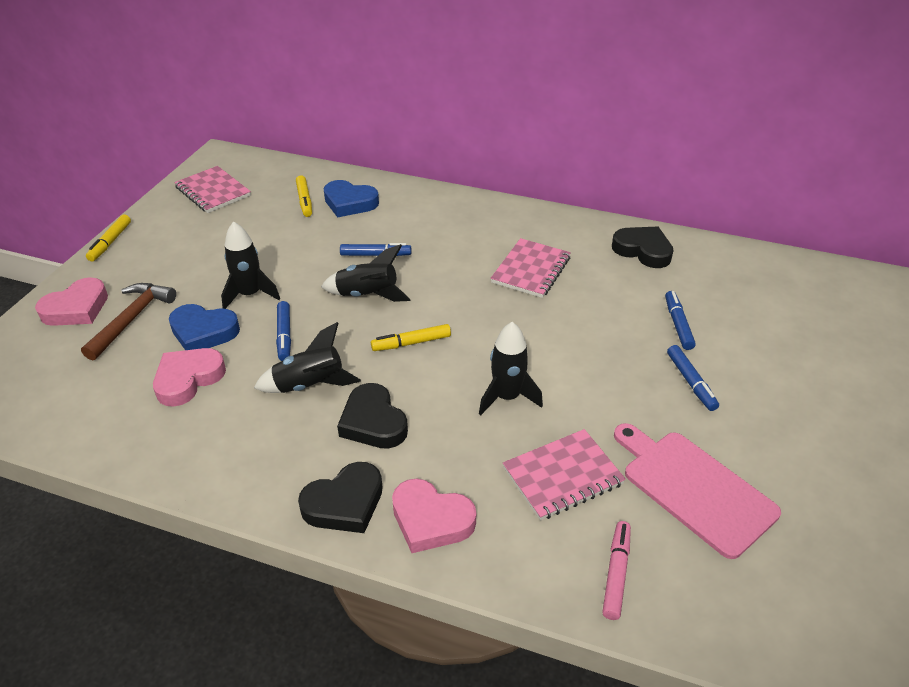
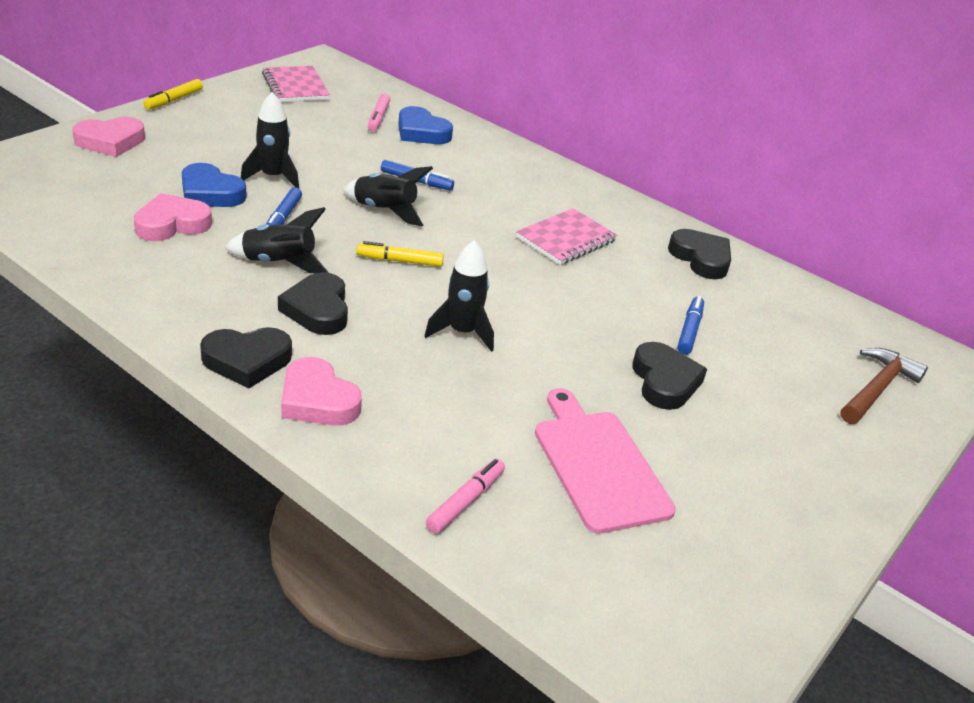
camera: 15 degrees right, 5 degrees down
brown hammer [81,283,176,360] -> brown hammer moved to [841,348,928,424]
yellow marker [296,175,312,217] -> pink marker [368,94,390,132]
pink notebook [503,429,626,520] -> none
blue marker [667,345,719,411] -> black heart [633,342,707,410]

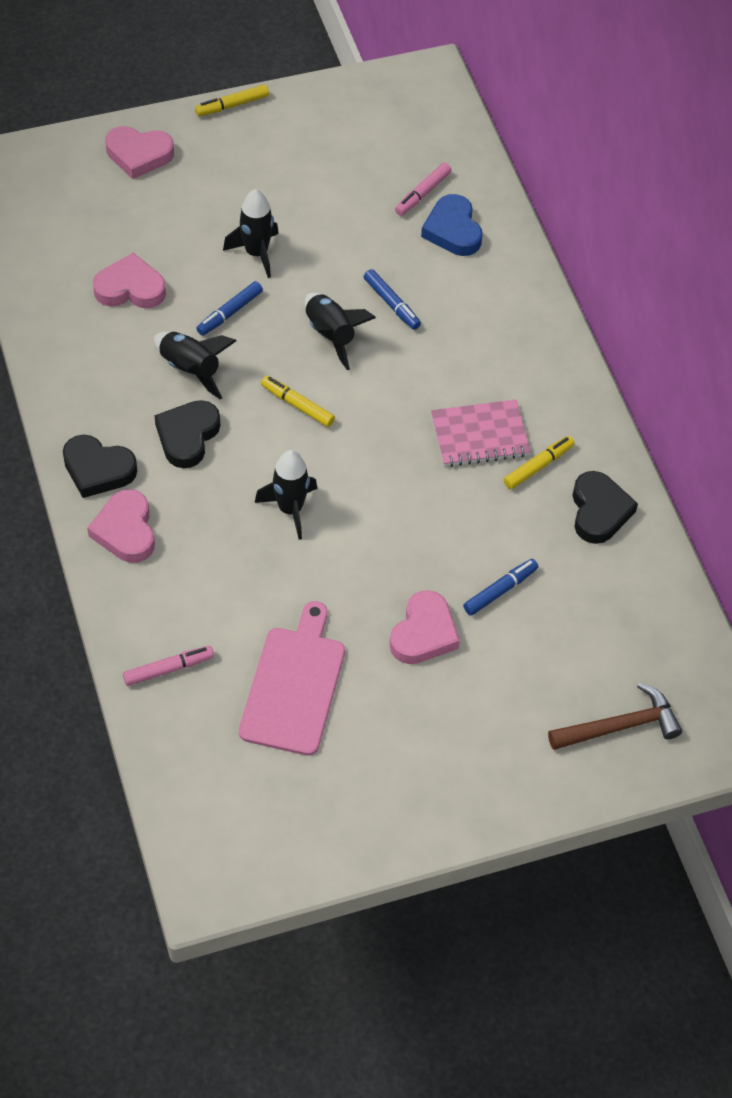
camera: 35 degrees right, 20 degrees up
blue heart [182,163,246,207] -> none
pink notebook [262,66,330,102] -> none
black heart [633,342,707,410] -> pink heart [389,590,460,664]
none -> yellow marker [504,436,575,489]

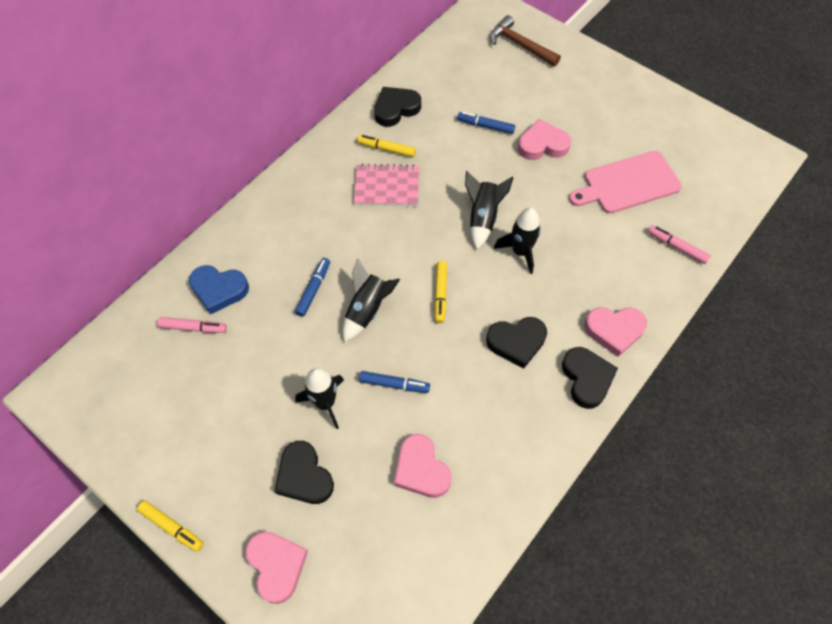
camera: 120 degrees left, 5 degrees up
pink heart [87,489,155,563] -> pink heart turned 45 degrees clockwise [584,307,647,357]
black rocket [154,332,236,399] -> black rocket moved to [465,171,514,249]
blue heart [421,194,483,256] -> blue heart turned 60 degrees clockwise [189,265,249,314]
pink notebook [431,399,531,467] -> pink notebook turned 45 degrees counterclockwise [354,164,419,206]
none -> black heart [275,441,334,504]

